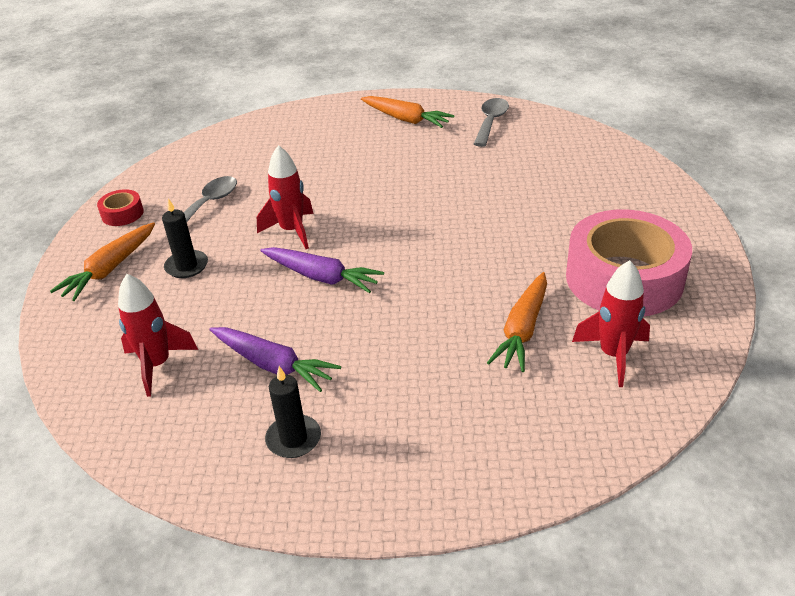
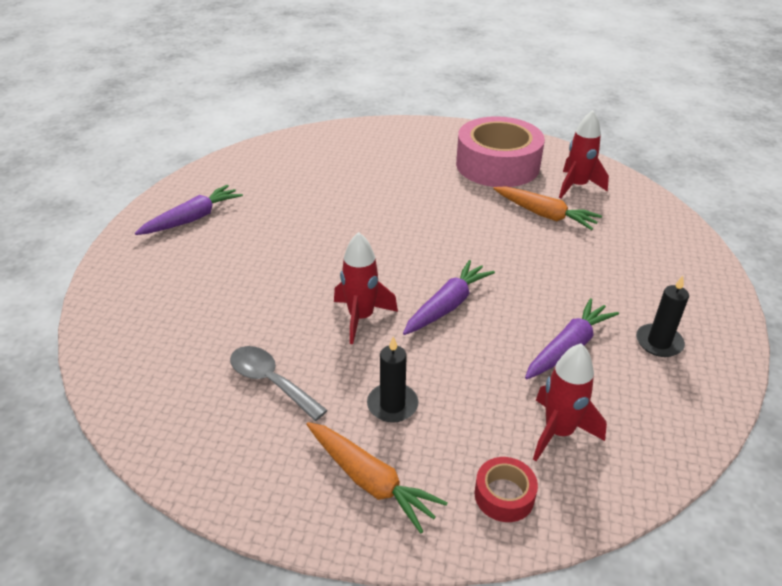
camera: 80 degrees left, 0 degrees up
red tape [97,189,144,226] -> red tape moved to [474,457,538,522]
orange carrot [361,96,455,128] -> purple carrot [135,185,243,235]
grey spoon [474,98,509,147] -> none

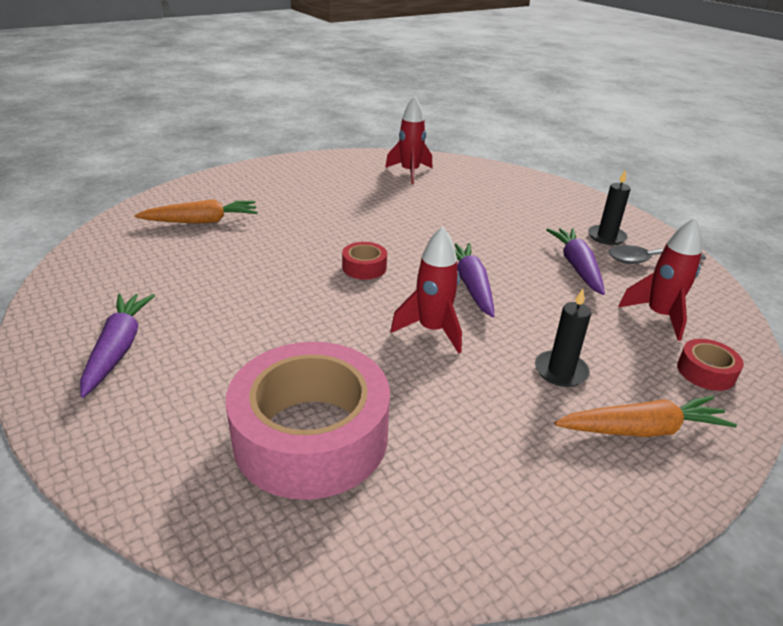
camera: 50 degrees left, 5 degrees down
grey spoon [230,346,328,421] -> grey spoon moved to [609,245,706,264]
pink tape [456,116,545,187] -> pink tape moved to [225,342,390,500]
orange carrot [493,186,602,230] -> orange carrot moved to [135,199,258,224]
none -> red tape [342,242,387,280]

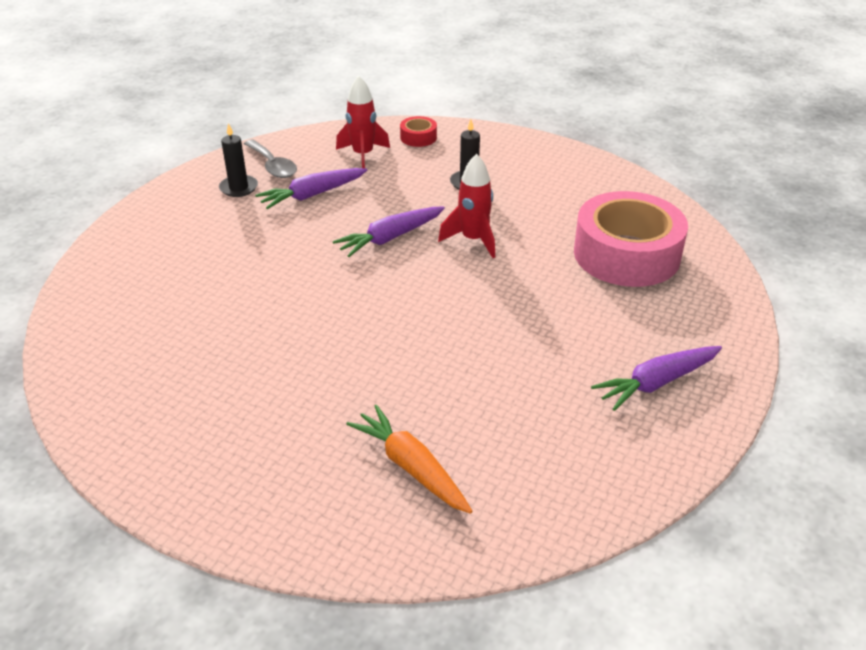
camera: 115 degrees left, 5 degrees up
red tape [342,242,387,280] -> none
red rocket [385,96,432,184] -> none
orange carrot [554,396,737,437] -> none

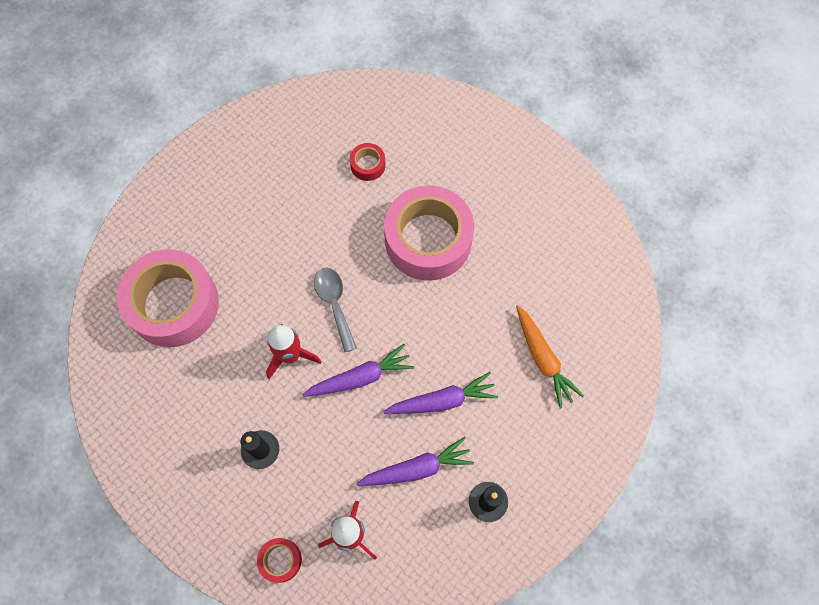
camera: 165 degrees left, 30 degrees up
grey spoon [244,140,297,178] -> grey spoon moved to [314,268,357,352]
orange carrot [346,405,472,514] -> orange carrot moved to [516,305,584,408]
purple carrot [591,346,722,411] -> purple carrot moved to [383,372,498,414]
none -> red tape [350,143,386,181]
none -> pink tape [384,185,474,281]

